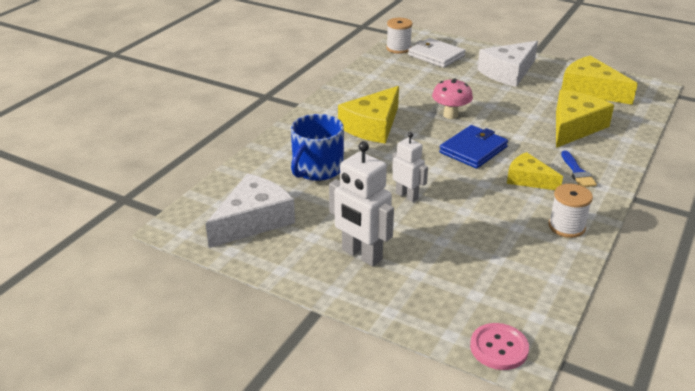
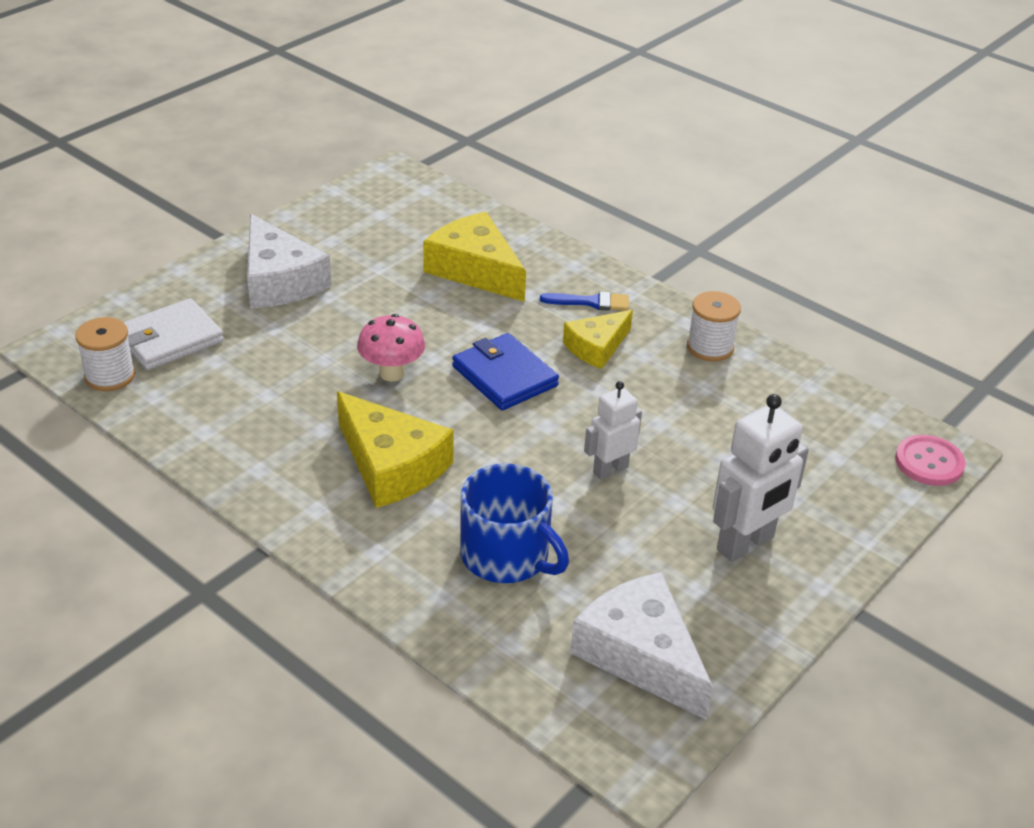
camera: 80 degrees left, 5 degrees up
yellow cheese [561,56,638,105] -> none

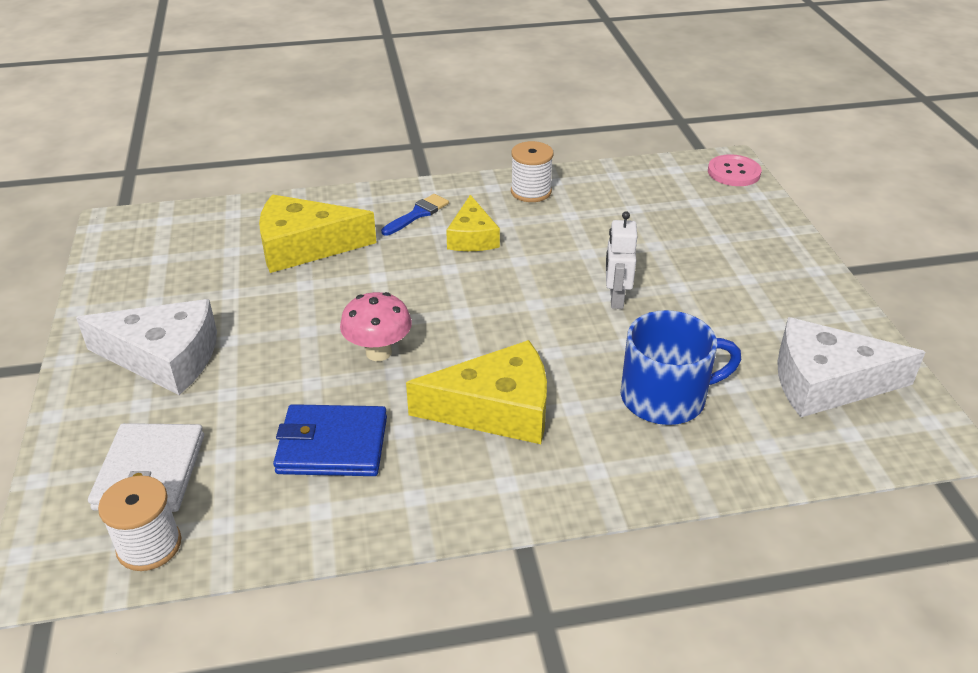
camera: 50 degrees left, 0 degrees up
blue wallet [452,333,559,411] -> blue wallet moved to [273,404,387,476]
white robot [713,394,809,562] -> none

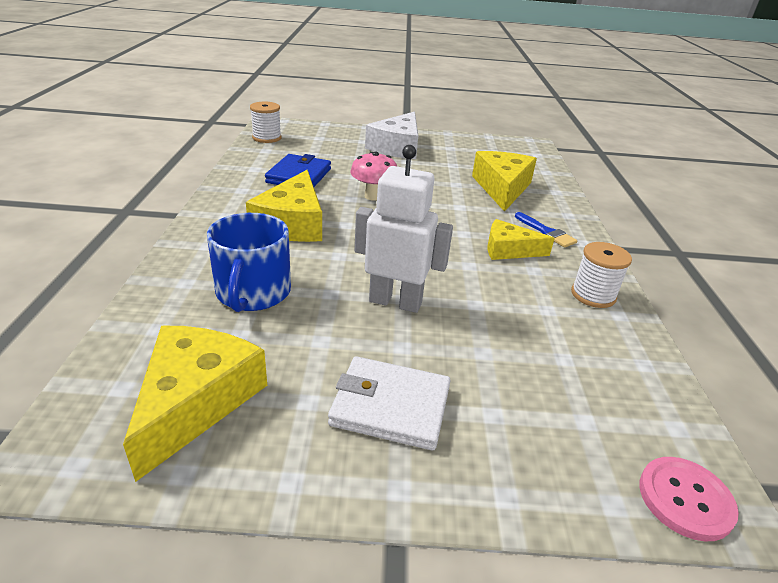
camera: 100 degrees right, 5 degrees down
white wallet [88,423,204,512] -> white wallet moved to [328,356,451,451]
white robot [606,211,637,309] -> white robot [355,145,453,313], size x1.61
white cheese [777,317,926,417] -> yellow cheese [123,326,267,482]

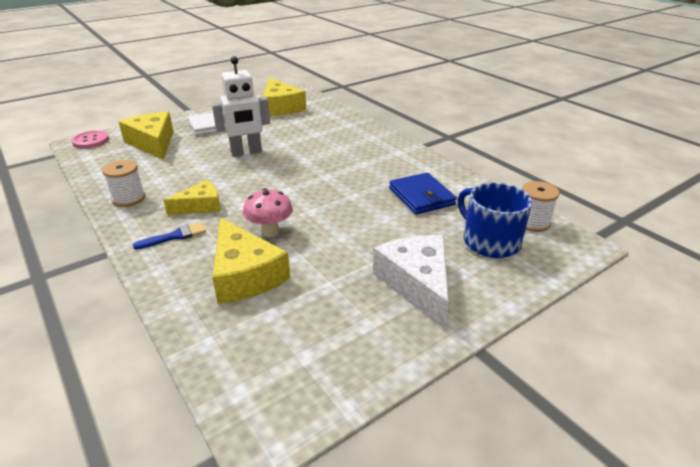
camera: 145 degrees right, 0 degrees up
blue mug [207,213,291,312] -> blue mug moved to [457,183,532,258]
yellow cheese [246,170,322,242] -> yellow cheese moved to [119,112,174,160]
pink mushroom [350,152,397,201] -> pink mushroom moved to [243,188,293,237]
blue brush [515,212,577,248] -> blue brush turned 135 degrees clockwise [133,222,206,249]

